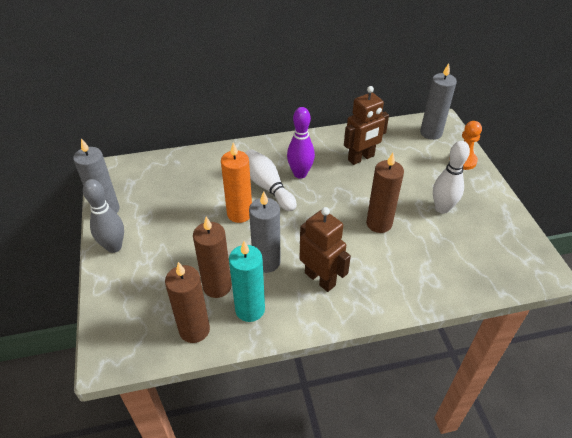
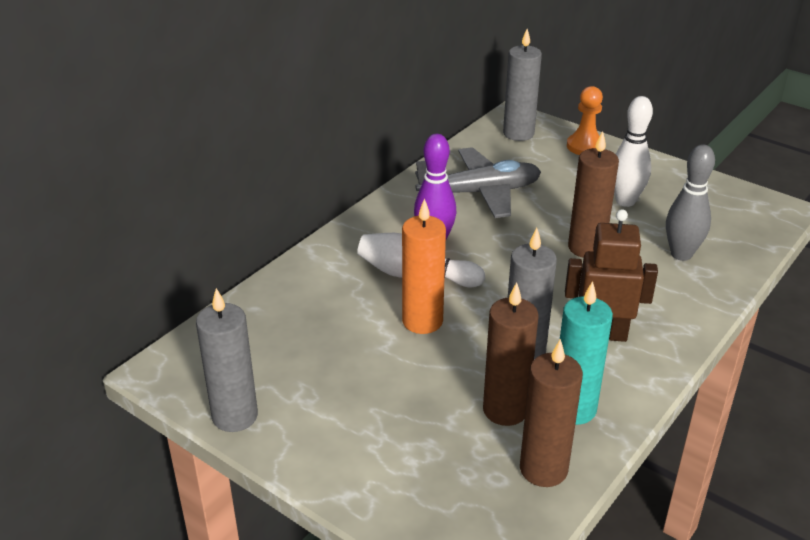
camera: 40 degrees left, 10 degrees down
grey bowling pin [83,179,124,253] -> grey bowling pin moved to [666,144,715,261]
brown robot [344,86,389,165] -> grey plane [415,147,541,218]

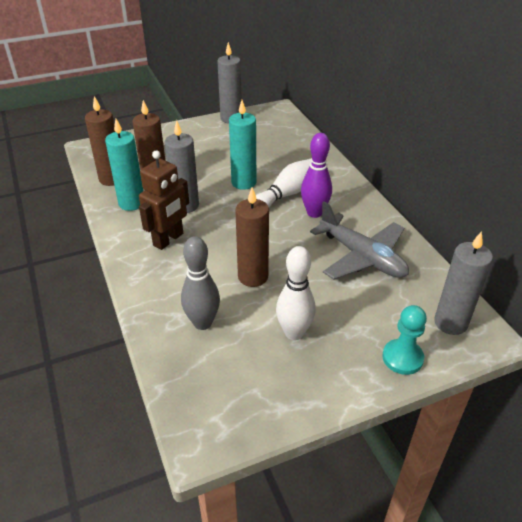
camera: 120 degrees right, 5 degrees up
orange candle [402,198,446,334] -> turquoise candle [229,100,256,190]
grey plane [415,147,541,218] -> grey plane turned 60 degrees counterclockwise [310,202,409,280]
orange pawn [567,86,603,155] -> turquoise pawn [382,305,427,375]

